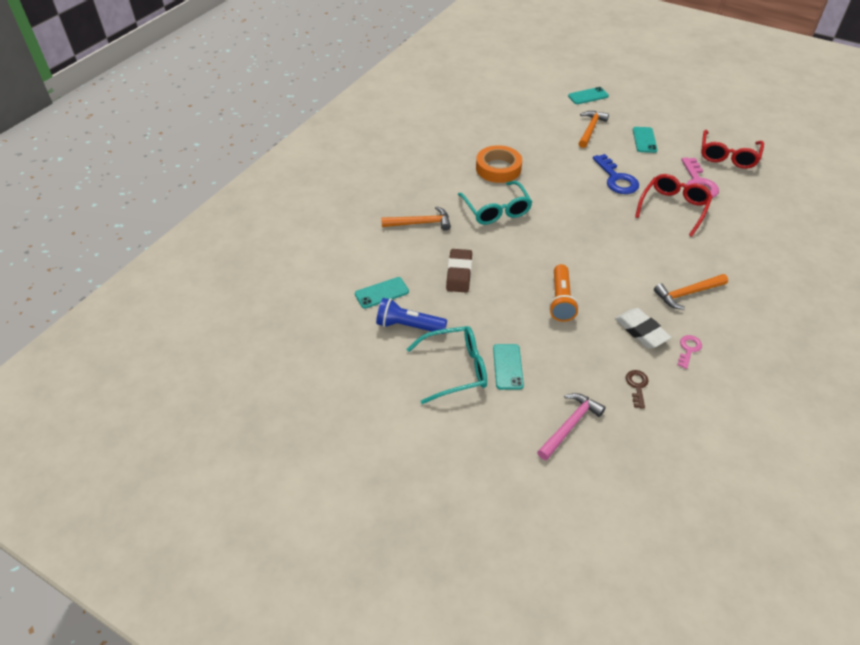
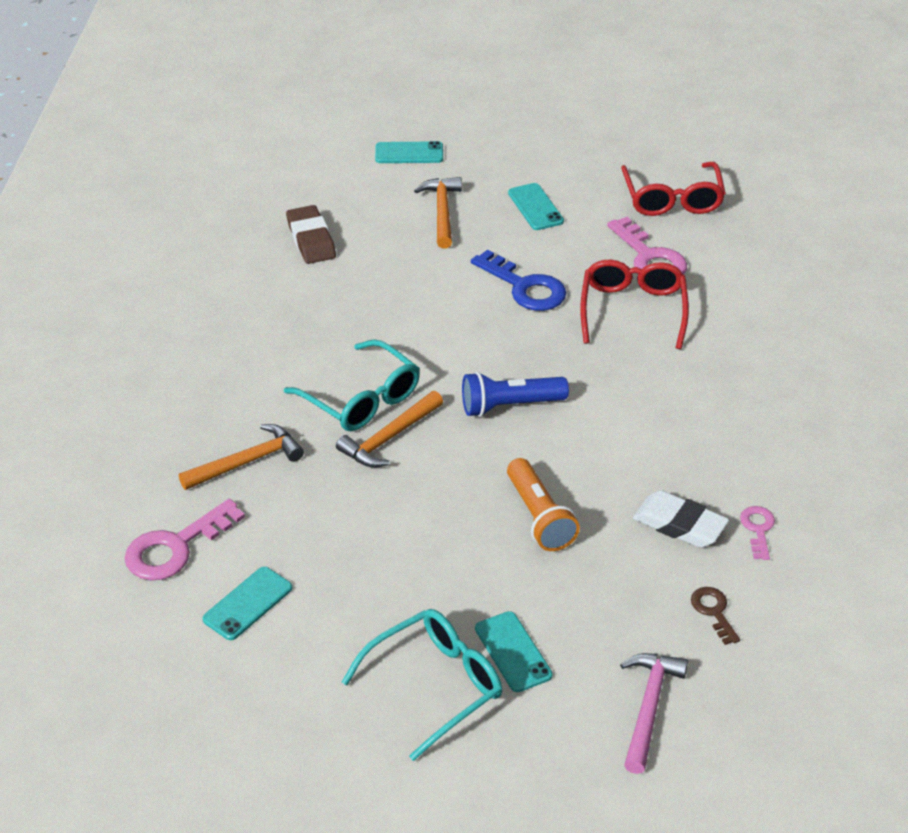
camera: 25 degrees left, 5 degrees down
blue flashlight [376,298,447,334] -> blue flashlight moved to [462,372,569,417]
brown eraser [446,249,472,293] -> brown eraser moved to [286,205,336,264]
orange tape [476,145,522,183] -> none
turquoise phone [568,87,609,104] -> turquoise phone turned 45 degrees clockwise [375,141,443,163]
orange hammer [654,274,728,310] -> orange hammer moved to [336,391,443,467]
none -> pink key [125,499,245,580]

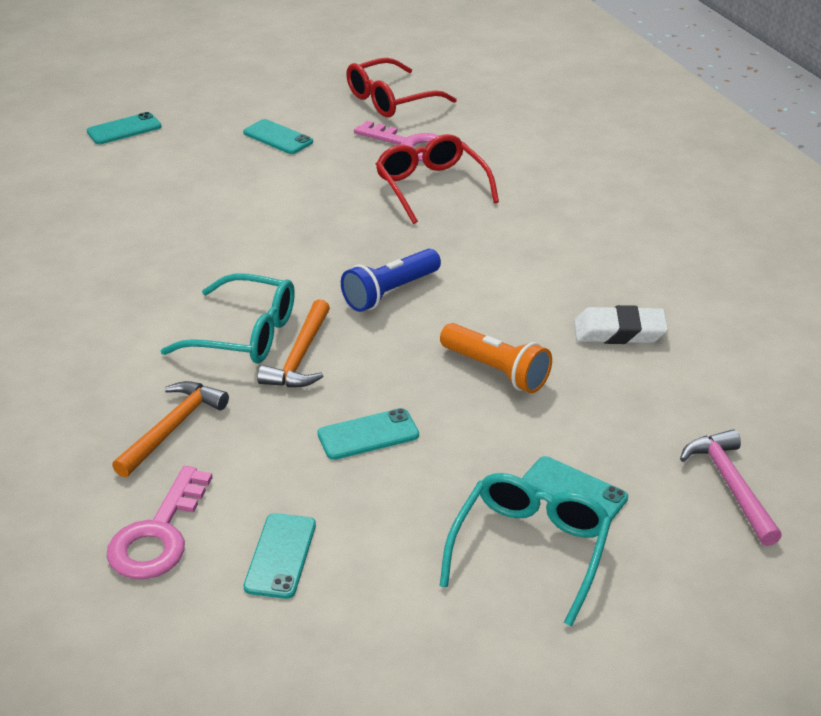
camera: 30 degrees left, 5 degrees down
brown eraser [286,205,336,264] -> none
orange hammer [414,177,462,248] -> none
blue key [471,250,566,311] -> none
red glasses [621,162,726,216] -> red glasses turned 90 degrees clockwise [346,58,457,117]
brown key [691,587,740,645] -> none
pink key [740,506,775,560] -> none
none -> turquoise phone [317,408,419,460]

